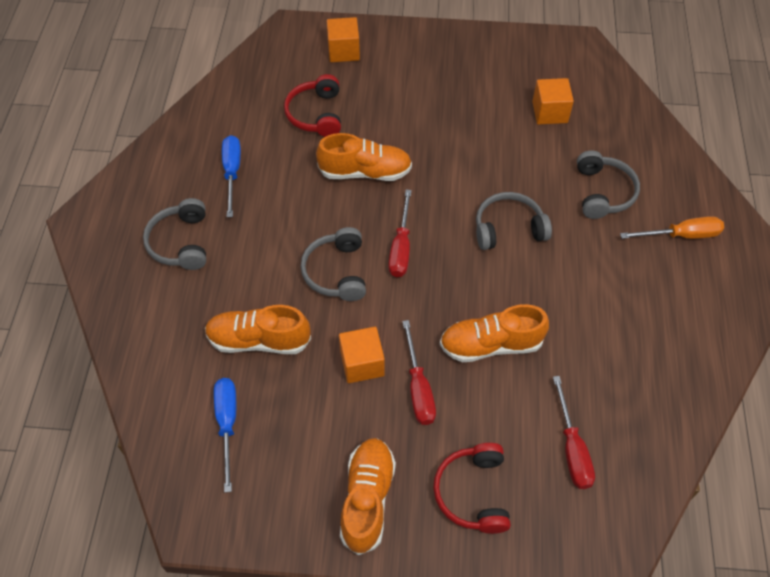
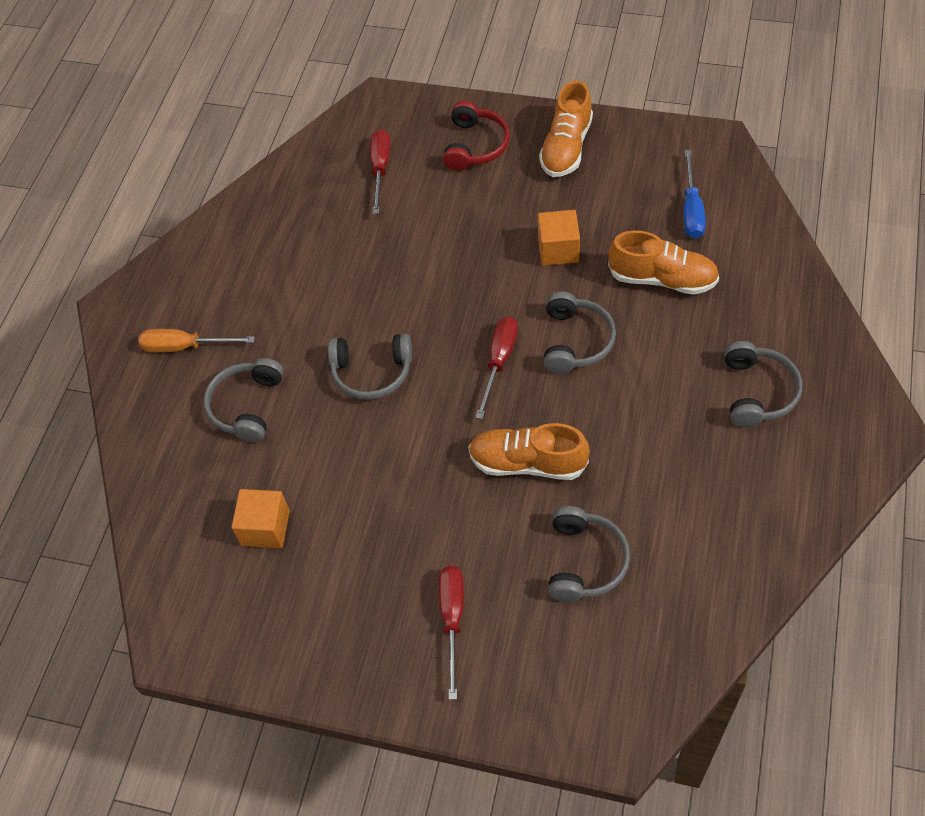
camera: 165 degrees left, 0 degrees up
blue screwdriver [222,135,241,217] -> none
red headphones [284,74,341,137] -> grey headphones [548,506,630,602]
orange cube [327,17,360,62] -> none
red screwdriver [402,320,436,425] -> red screwdriver moved to [439,565,464,700]
orange shoe [440,304,549,362] -> none

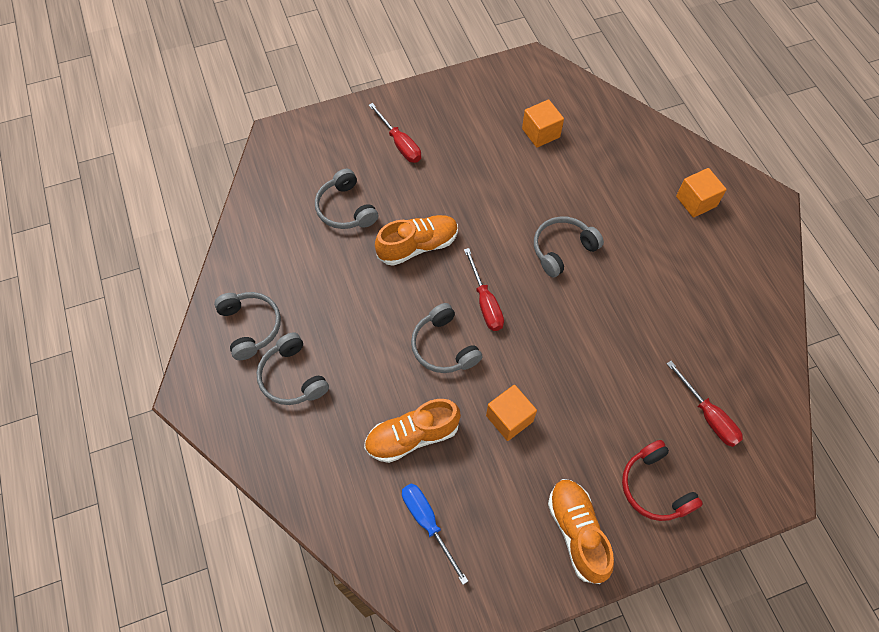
camera: 140 degrees right, 5 degrees up
orange screwdriver [138,329,255,352] -> orange cube [676,168,727,218]
grey headphones [204,358,284,442] -> grey headphones moved to [214,292,281,360]

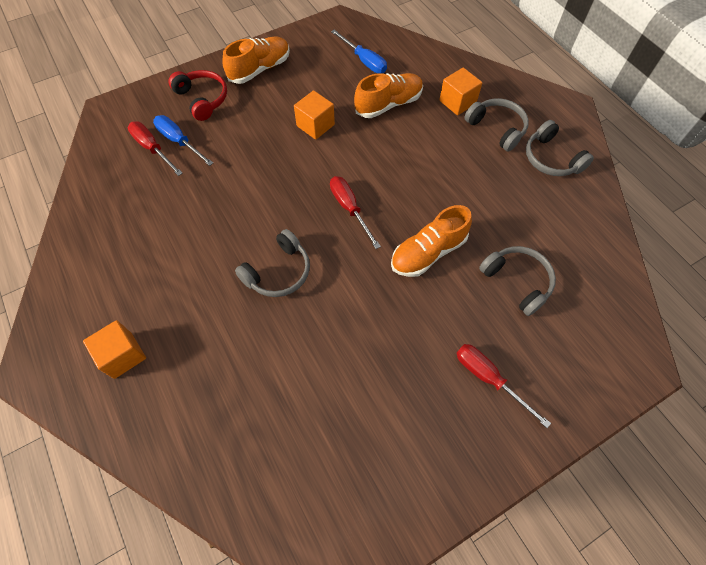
camera: 170 degrees right, 0 degrees up
grey headphones [411,303,482,373] -> none
orange cube [522,99,564,148] -> orange cube moved to [439,68,482,115]
orange shoe [548,479,614,584] -> orange shoe turned 105 degrees counterclockwise [222,36,290,84]
none -> blue screwdriver [153,115,213,166]

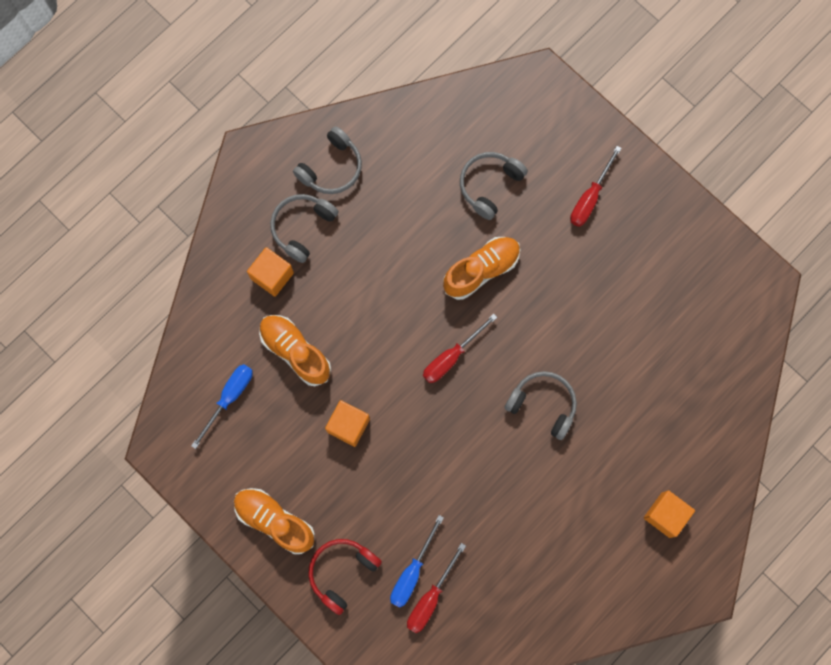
camera: 105 degrees left, 15 degrees up
orange shoe [391,205,472,277] -> orange shoe turned 75 degrees counterclockwise [443,237,521,300]

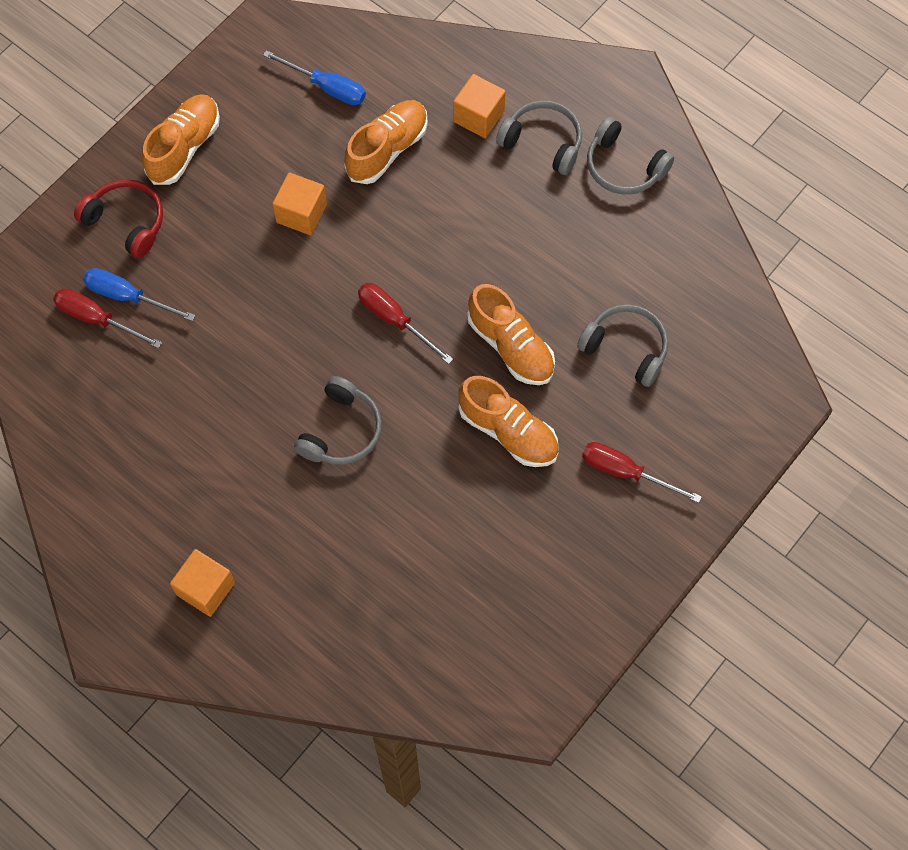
camera: 85 degrees right, 10 degrees down
none -> orange shoe [458,376,559,467]

